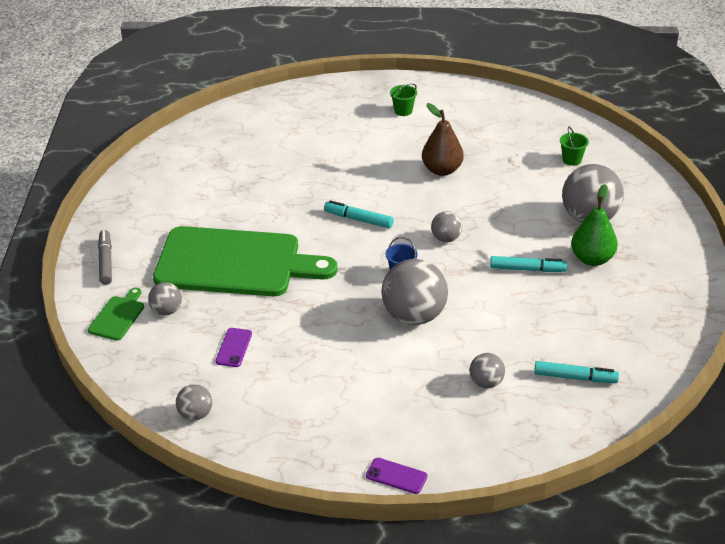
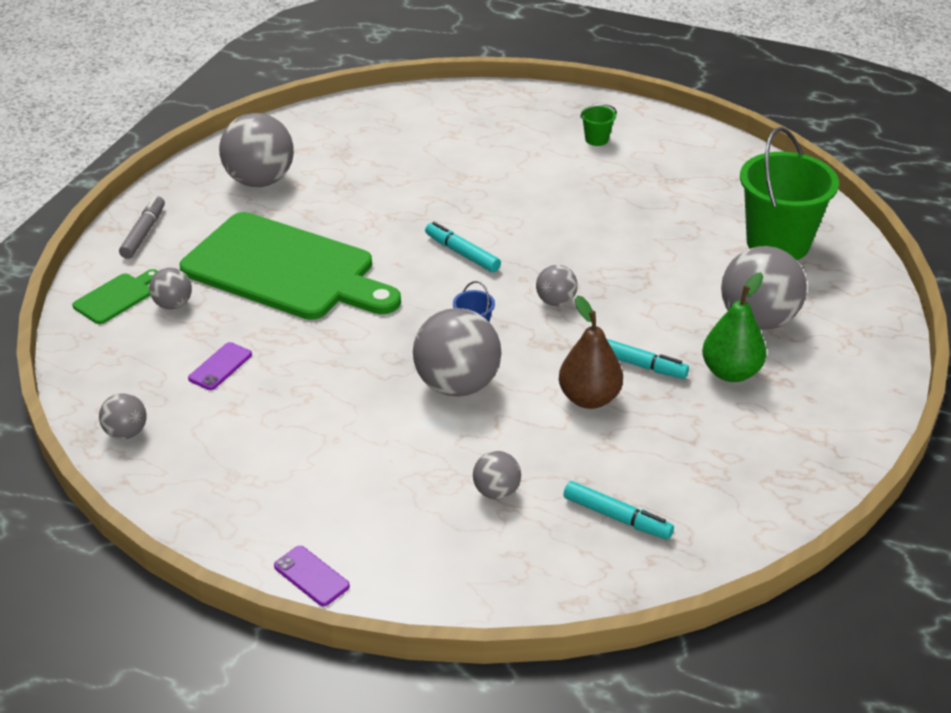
camera: 20 degrees right, 0 degrees up
brown pear [422,103,464,176] -> brown pear moved to [559,295,623,409]
green bucket [560,127,589,166] -> green bucket [740,127,839,260], size x2.44
none -> grey ball [219,113,294,187]

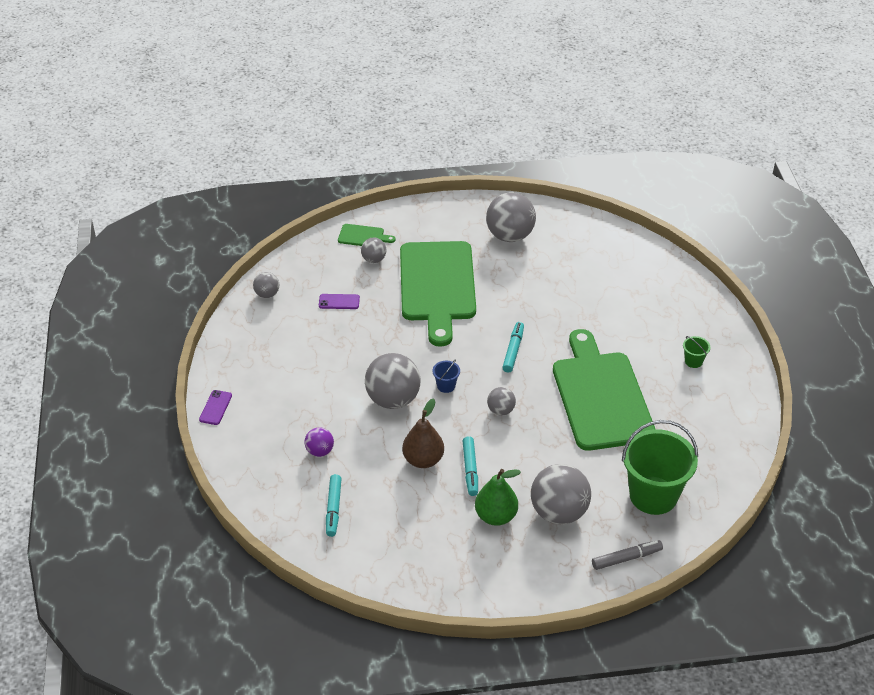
camera: 60 degrees right, 5 degrees up
grey marker [119,196,165,259] -> grey marker moved to [592,540,663,570]
grey ball [473,451,521,499] -> purple ball [305,427,334,457]
none -> green cutting board [553,329,655,451]

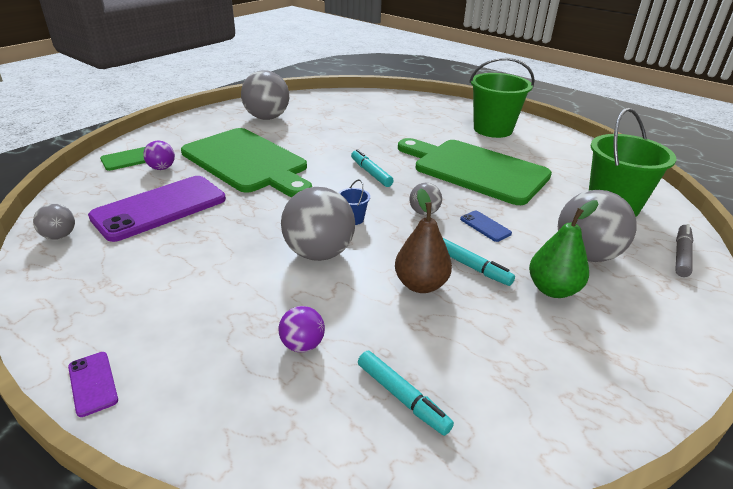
camera: 45 degrees left, 10 degrees down
purple phone [319,294,360,309] -> purple phone [88,176,226,242], size x2.44
grey ball [361,237,386,263] -> purple ball [143,141,175,170]
green bucket [683,336,711,368] -> green bucket [469,57,535,138], size x2.44
none -> blue phone [460,211,512,242]

